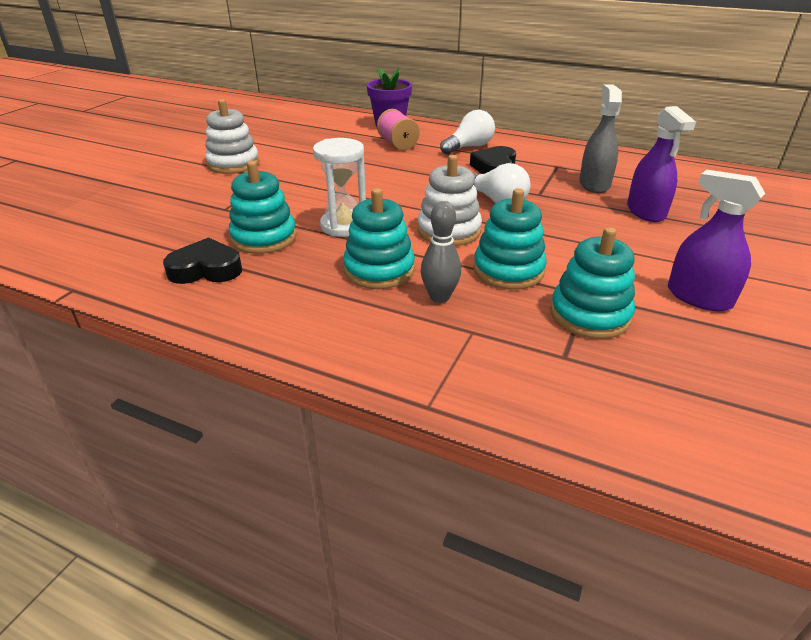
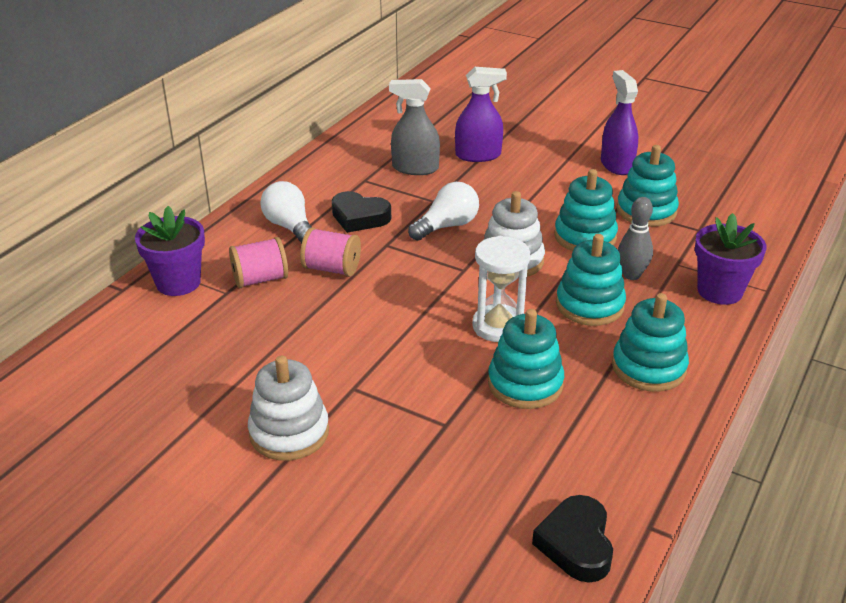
camera: 85 degrees left, 0 degrees up
black heart [163,237,242,284] -> black heart moved to [532,495,613,583]
purple spray bottle [668,170,765,311] -> purple spray bottle turned 120 degrees clockwise [601,70,638,175]
none -> pink spool [300,227,361,277]
none -> turquoise stacking toy [612,293,689,392]
none -> purple flower pot [695,213,767,305]

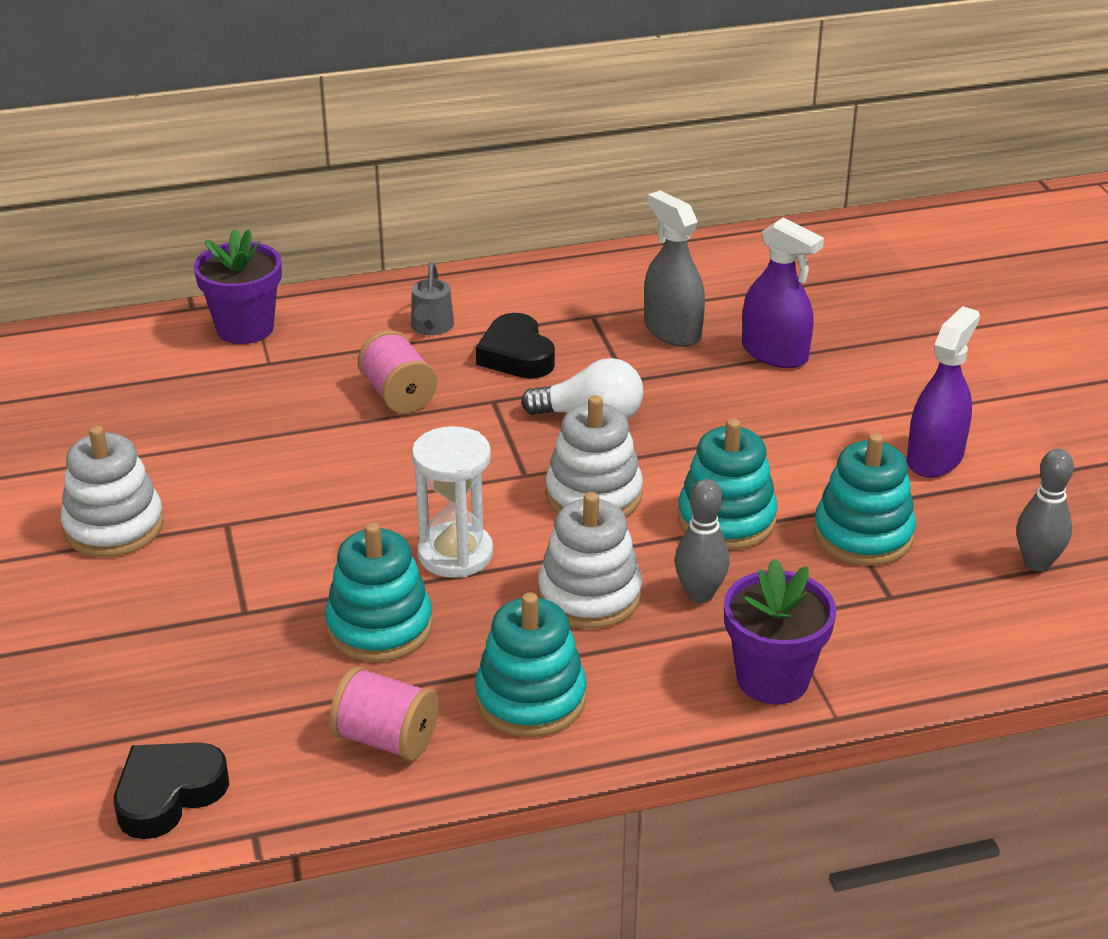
camera: 45 degrees right, 0 degrees up
pink spool [229,237,288,288] -> pink spool moved to [329,666,439,761]
white light bulb [260,181,312,244] -> grey watering can [411,262,454,335]
turquoise stacking toy [556,234,626,326] -> white stacking toy [538,492,642,629]
none -> grey bowling pin [1016,449,1074,572]

